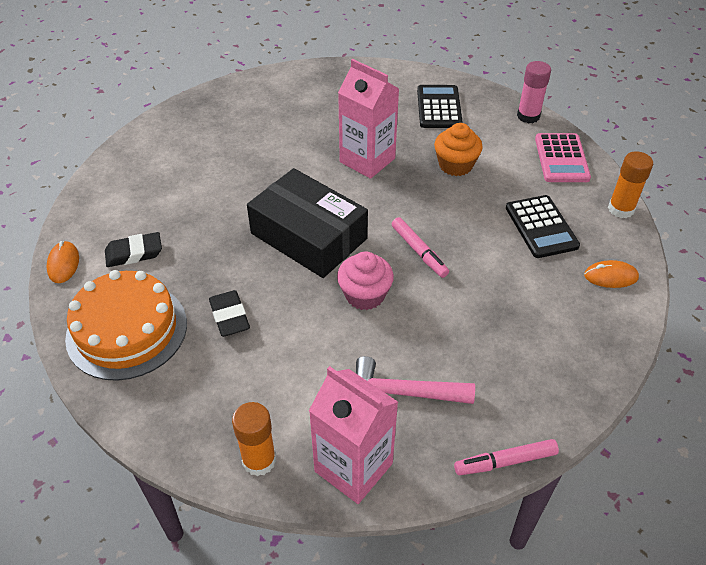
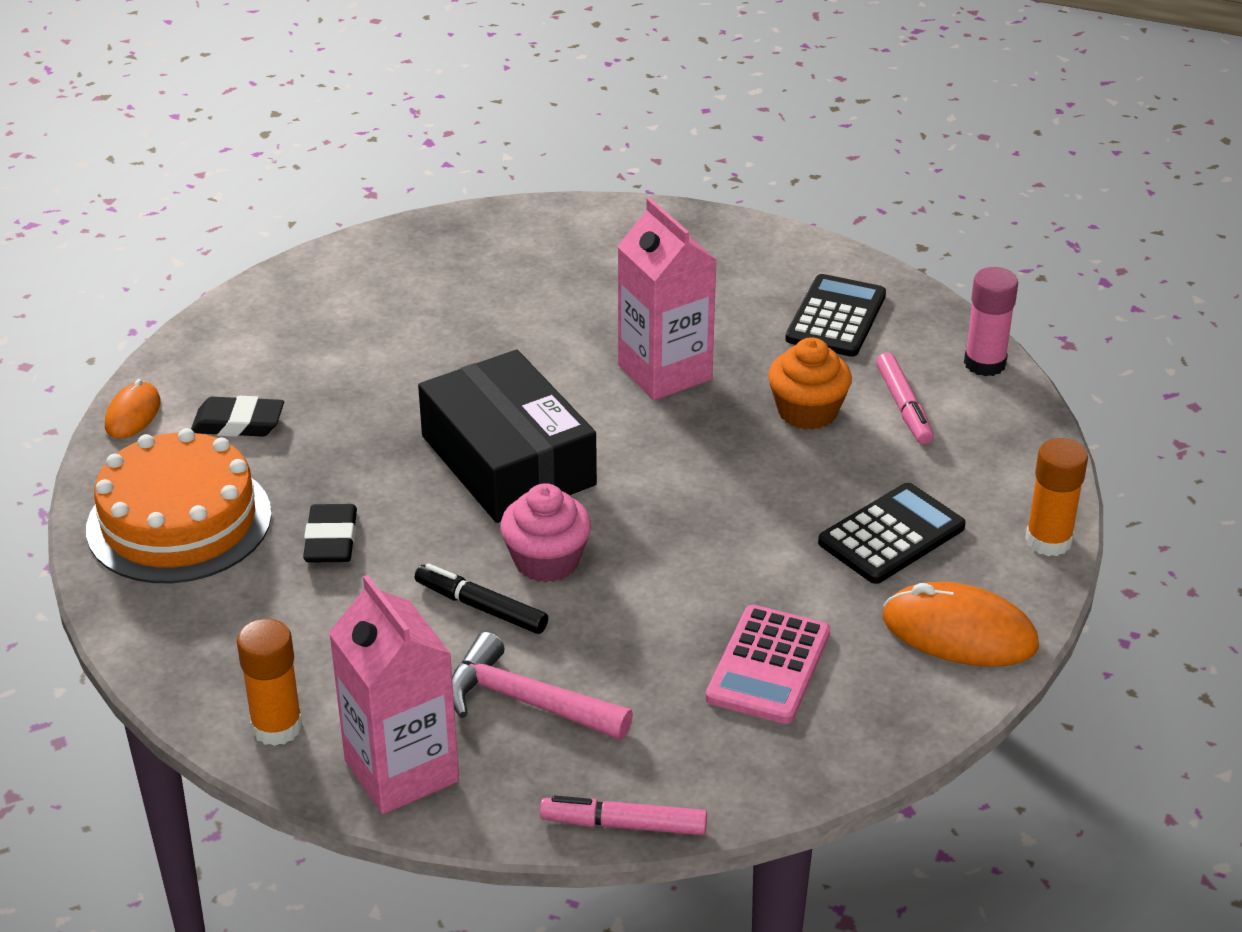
camera: 20 degrees right, 10 degrees down
pink marker [392,217,449,278] -> pink marker moved to [876,352,934,445]
black calculator [506,195,580,258] -> black calculator turned 135 degrees counterclockwise [818,483,966,584]
pink calculator [535,133,591,182] -> pink calculator moved to [706,605,830,724]
orange mouse [584,260,639,288] -> orange mouse [883,582,1039,667], size x1.69
none -> black marker [415,563,548,634]

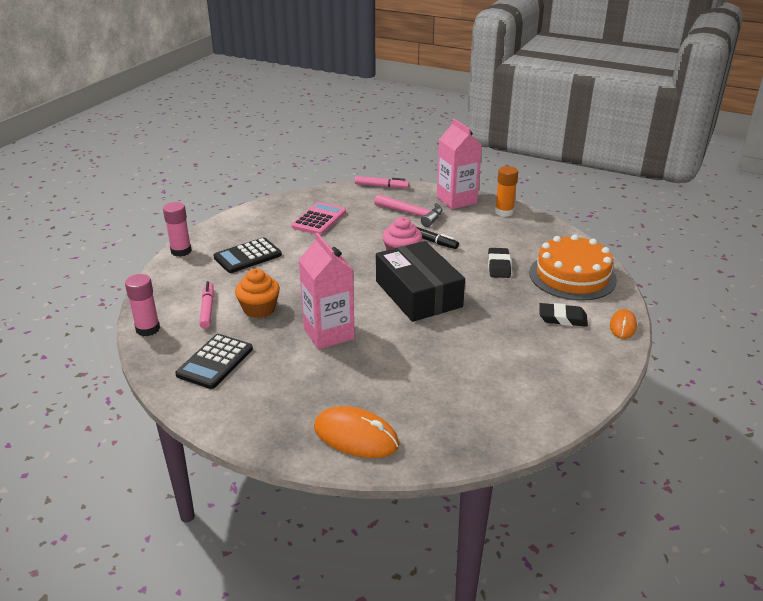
camera: 175 degrees left, 5 degrees down
orange mouse [883,582,1039,667] -> orange mouse moved to [314,406,399,458]
orange glue stick [1025,438,1088,556] -> pink glue stick [163,202,192,257]

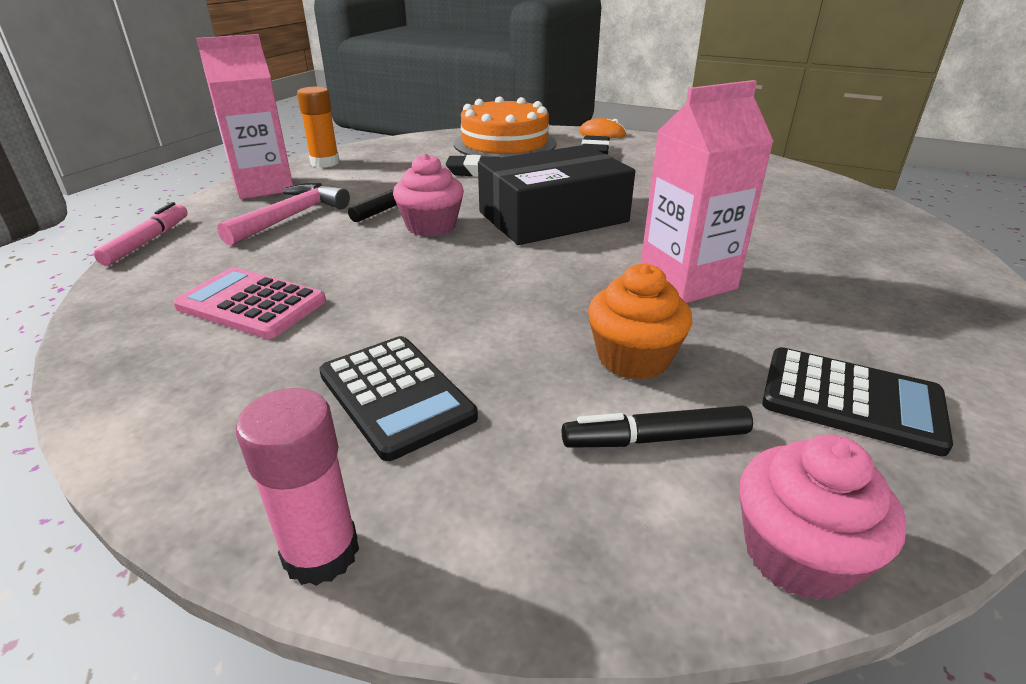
camera: 90 degrees left, 0 degrees up
pink glue stick [125,274,160,336] -> pink cupcake [739,434,906,601]
pink marker [199,281,214,329] -> black marker [562,406,753,448]
orange mouse [314,406,399,458] -> none

